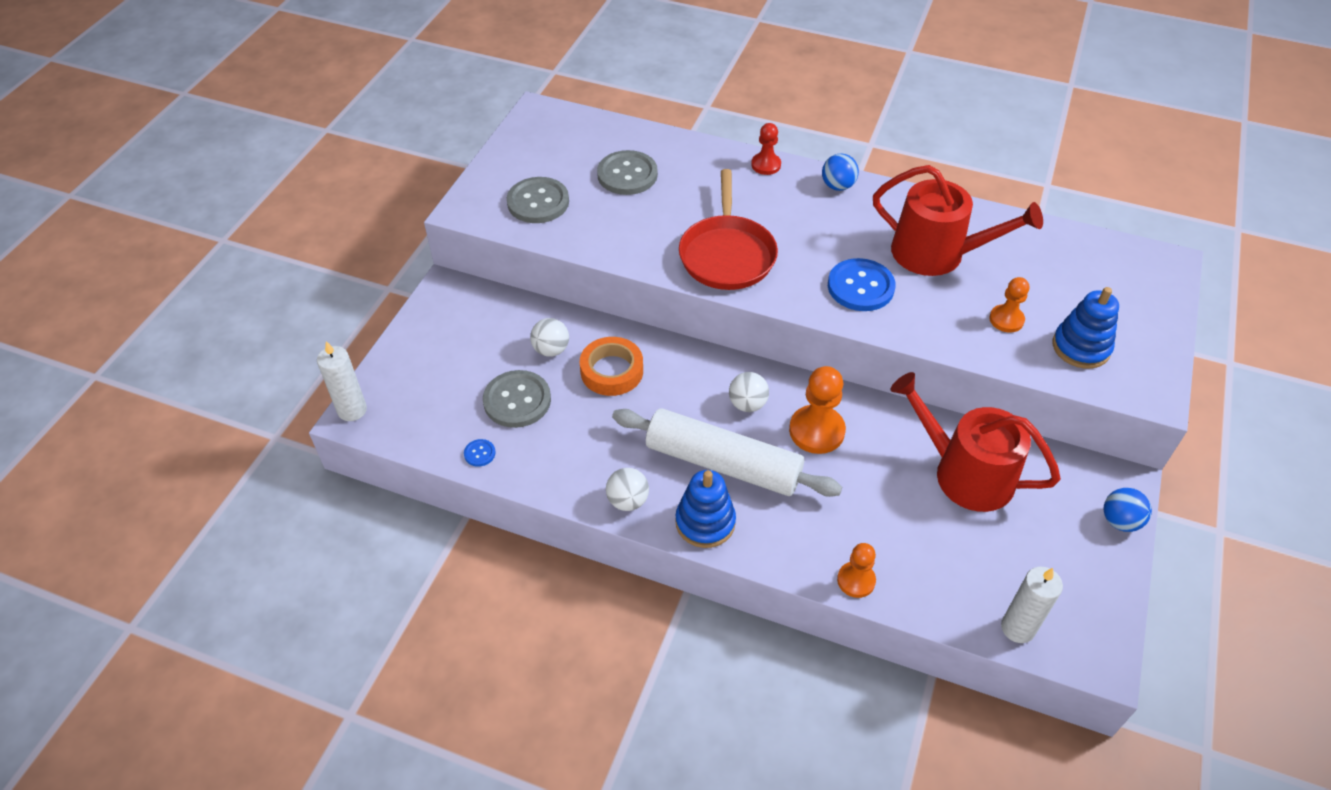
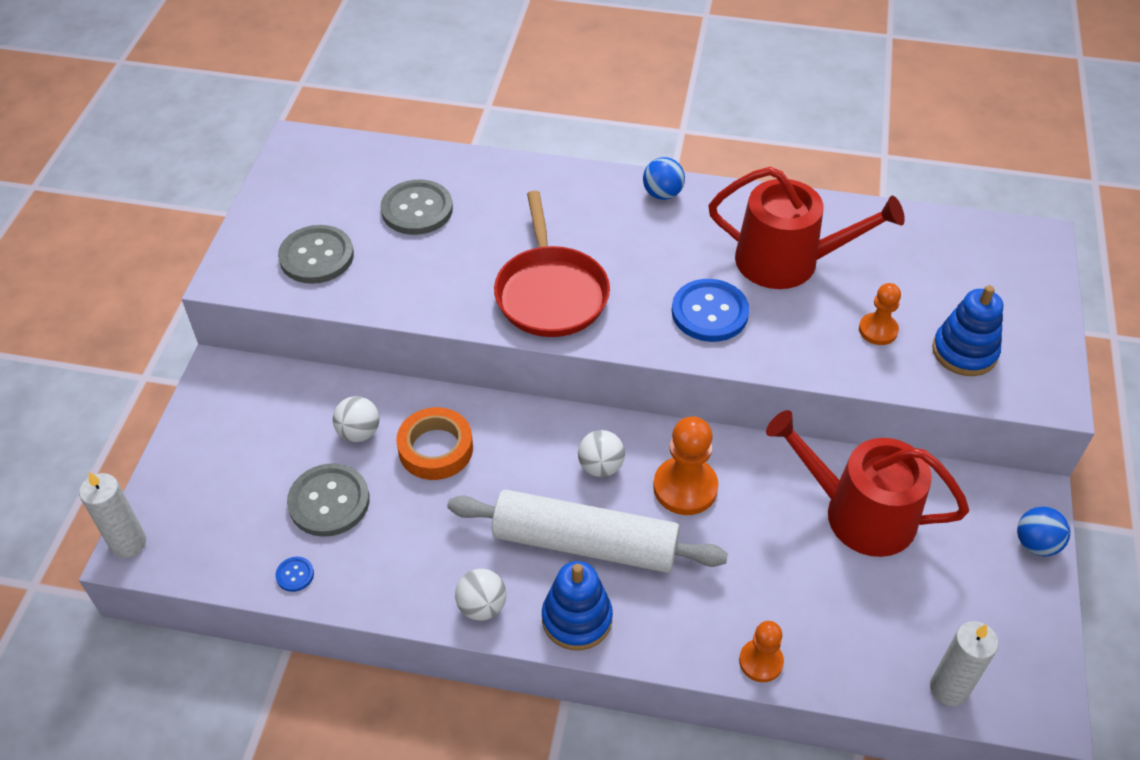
camera: 10 degrees left, 0 degrees up
red pawn [751,123,781,175] -> none

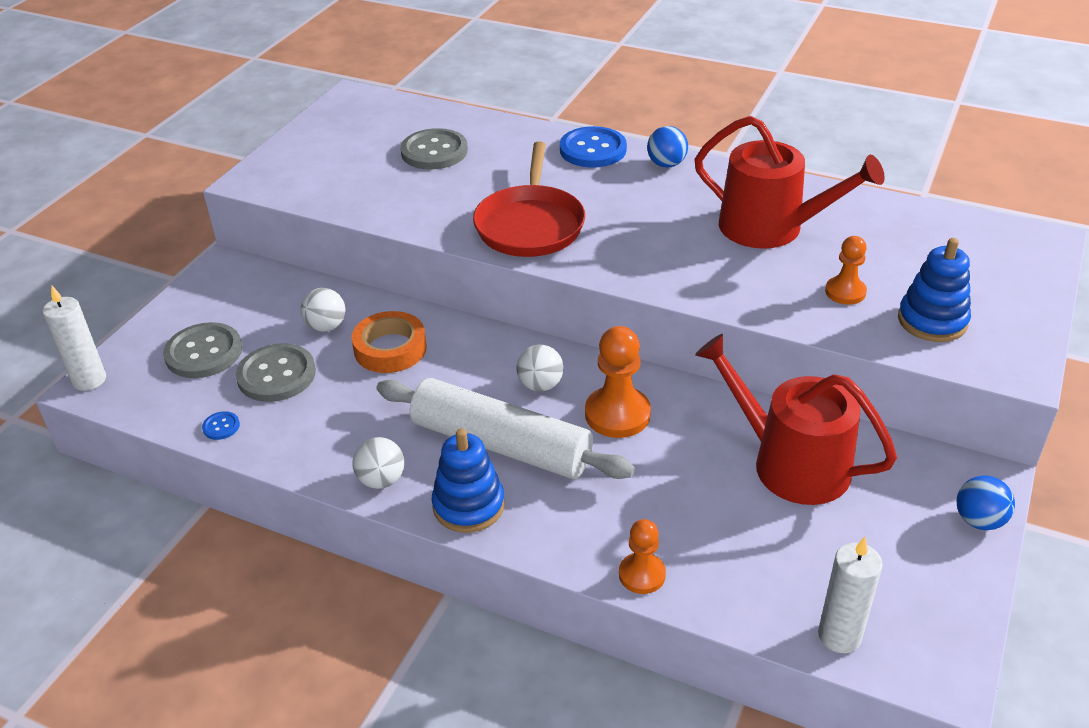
camera: 15 degrees right, 10 degrees down
grey button [278,225,354,284] -> grey button moved to [163,322,242,378]
blue button [672,279,749,342] -> blue button moved to [560,126,627,168]

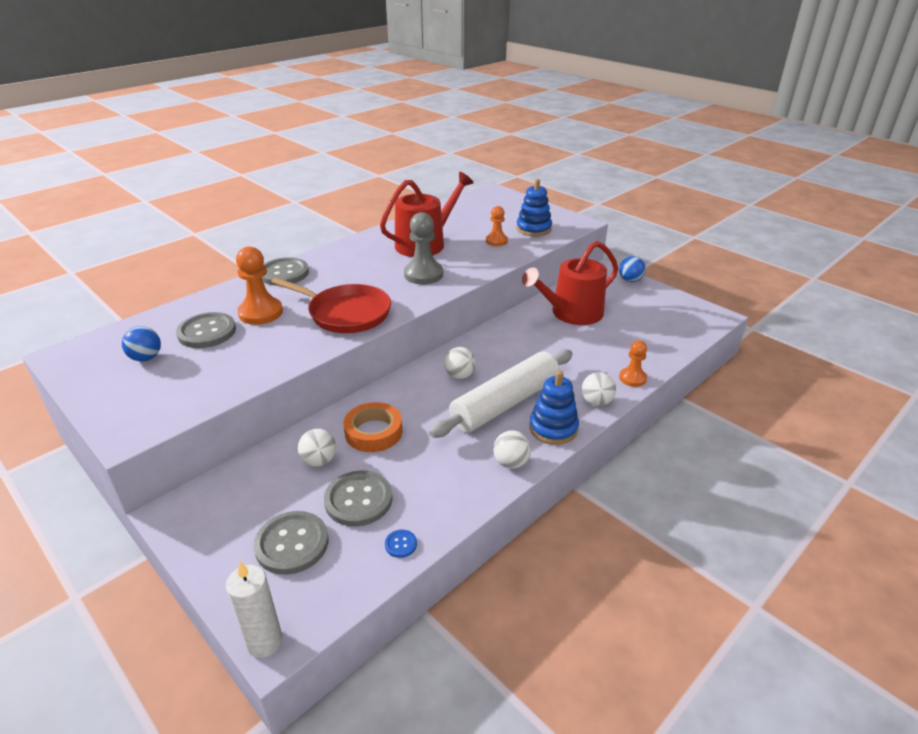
camera: 70 degrees left, 5 degrees down
blue button [560,126,627,168] -> grey button [262,257,309,286]
orange pawn [585,326,651,438] -> orange pawn moved to [236,246,283,325]
blue ball [647,126,688,168] -> blue ball moved to [122,326,161,361]
white candle [818,537,882,653] -> none
none -> grey pawn [404,212,443,284]
none -> white ball [582,372,616,406]

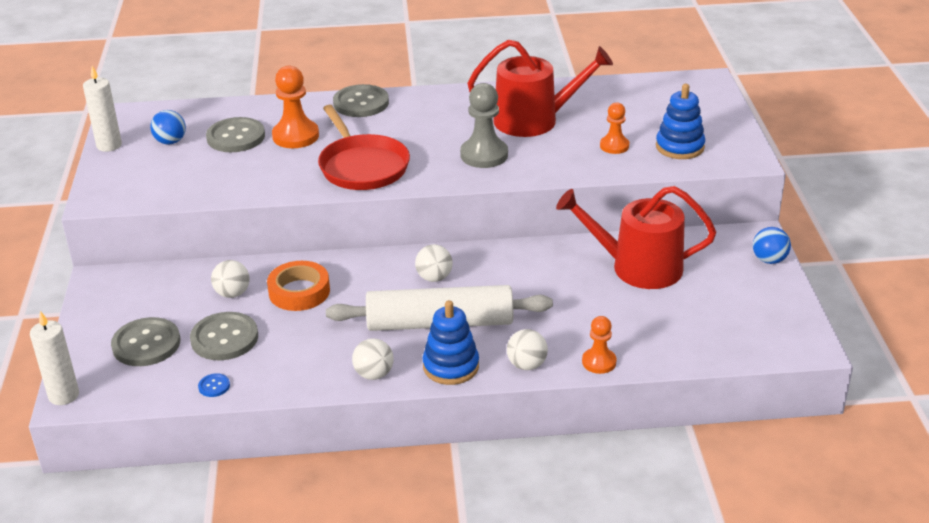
camera: 40 degrees right, 0 degrees up
none -> white candle [83,66,122,152]

